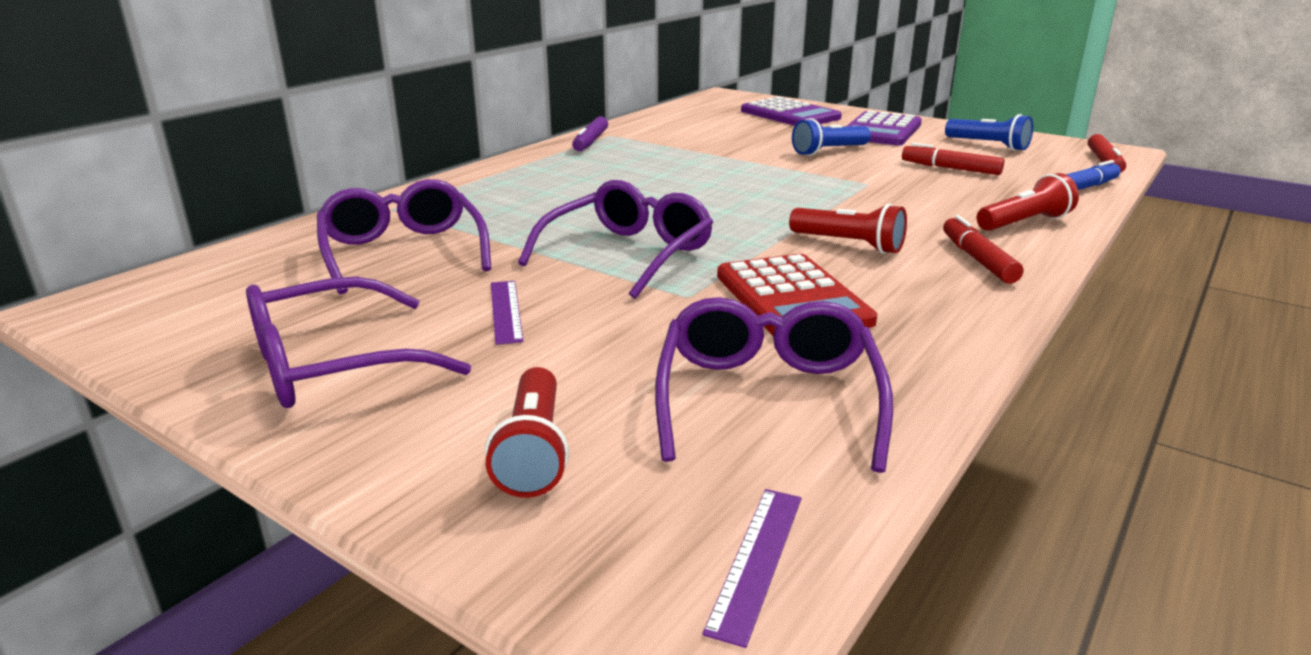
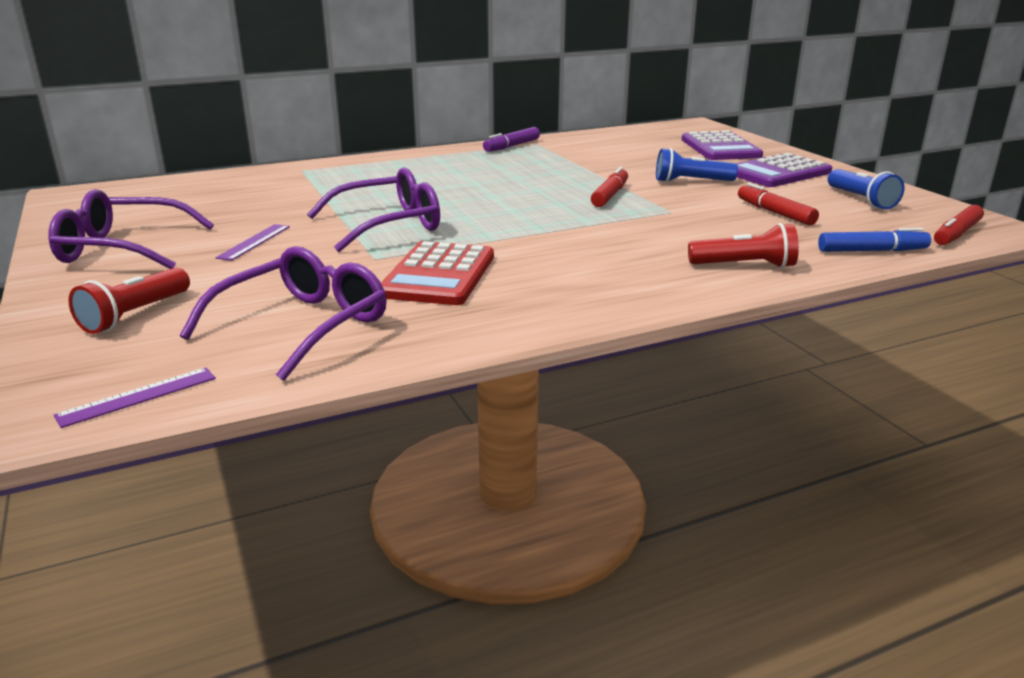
camera: 30 degrees right, 0 degrees up
purple glasses [317,179,491,294] -> none
red flashlight [789,204,907,254] -> none
red marker [943,215,1023,284] -> red marker moved to [591,167,628,207]

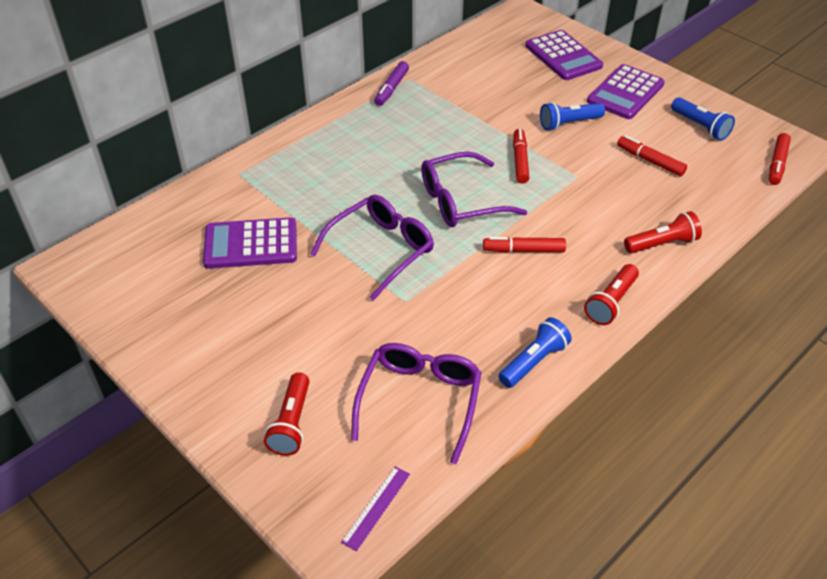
camera: 20 degrees left, 20 degrees up
purple glasses [48,189,214,269] -> purple glasses moved to [421,151,527,227]
purple ruler [215,224,290,261] -> none
red calculator [381,241,494,305] -> none
blue marker [818,228,931,252] -> none
none -> purple calculator [203,217,297,269]
none -> red marker [483,237,566,253]
none -> blue flashlight [498,317,572,388]
none -> red flashlight [584,264,639,325]

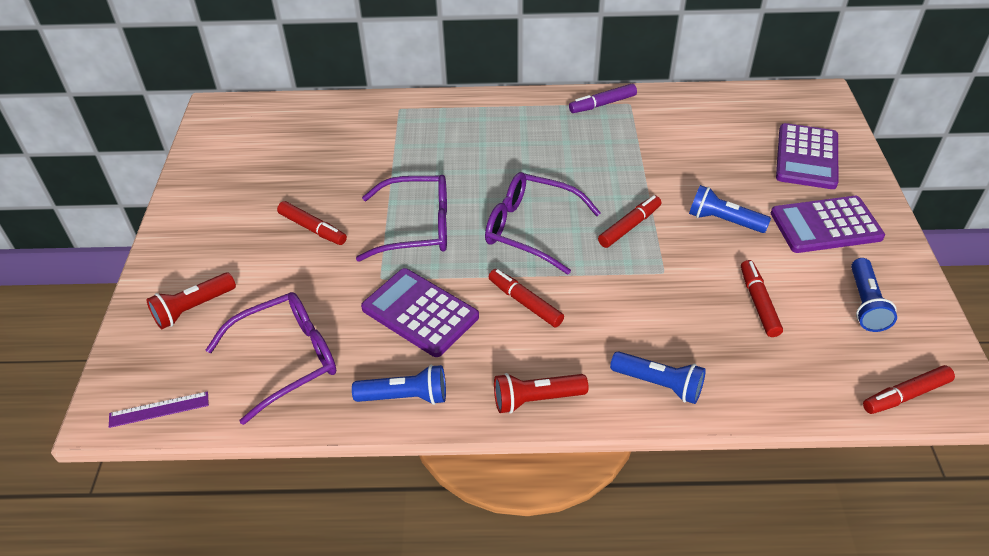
camera: 45 degrees right, 0 degrees up
purple calculator [203,217,297,269] -> purple calculator moved to [361,268,479,357]
red flashlight [624,211,702,254] -> blue flashlight [610,351,706,404]
none -> red marker [277,201,347,245]

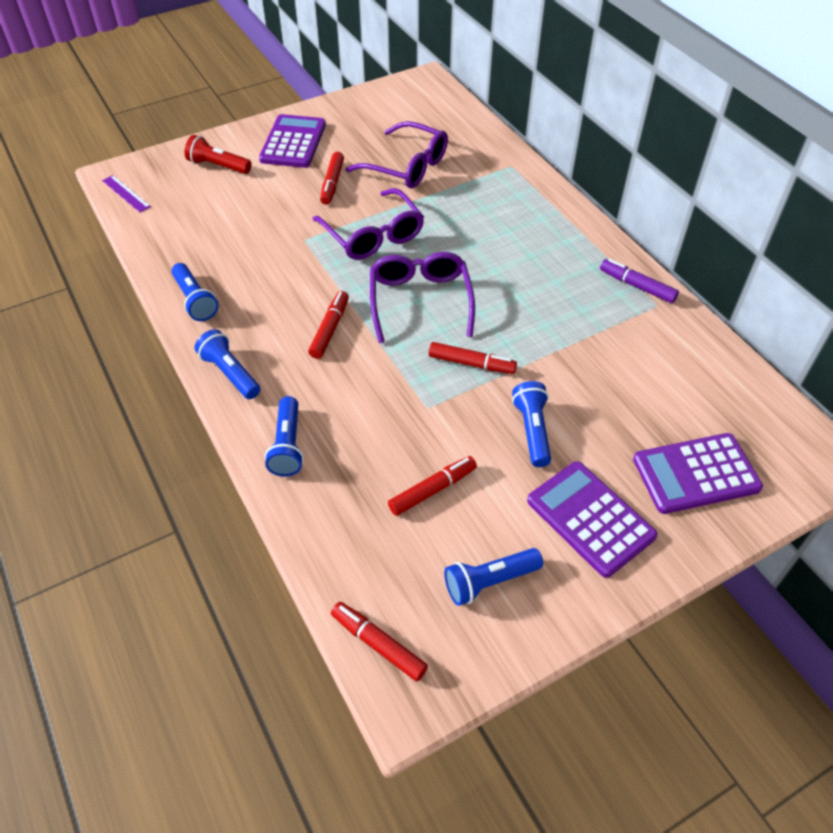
camera: 60 degrees right, 5 degrees up
purple glasses [206,292,337,425] -> purple glasses moved to [346,121,448,188]
purple calculator [361,268,479,357] -> purple calculator moved to [259,114,326,168]
red flashlight [494,373,589,414] -> blue flashlight [195,329,261,399]

